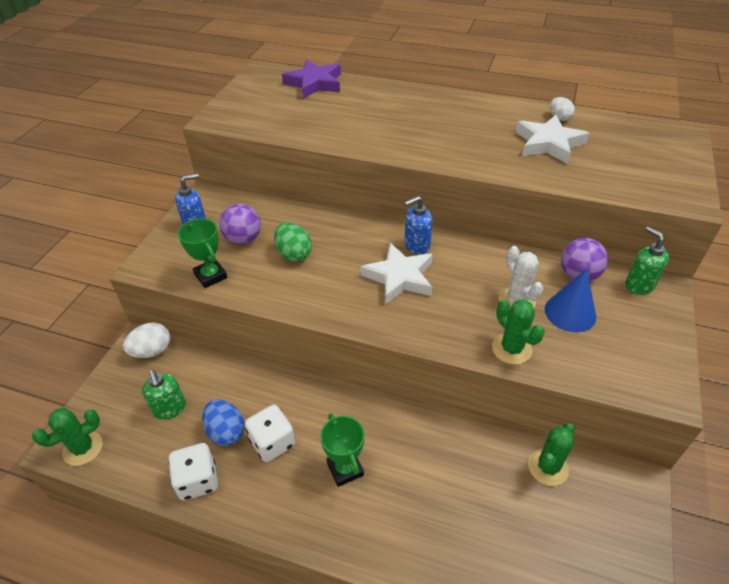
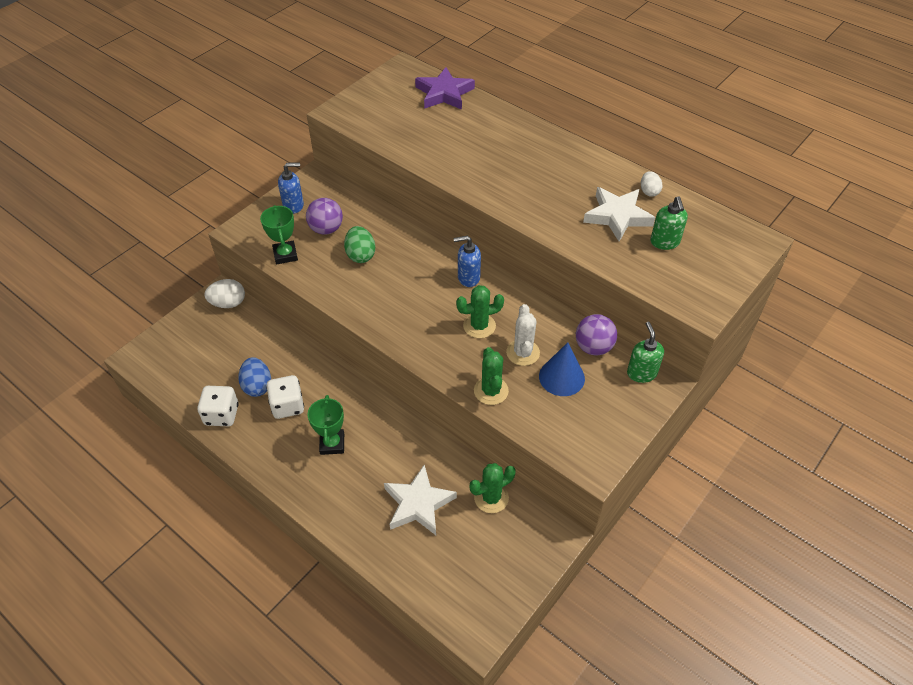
camera: 20 degrees right, 5 degrees up
green cactus [32,408,103,466] -> green cactus moved to [456,285,504,338]
green soap dispenser [142,370,186,420] -> green soap dispenser moved to [650,196,688,250]
white star [361,243,433,304] -> white star moved to [384,464,457,535]

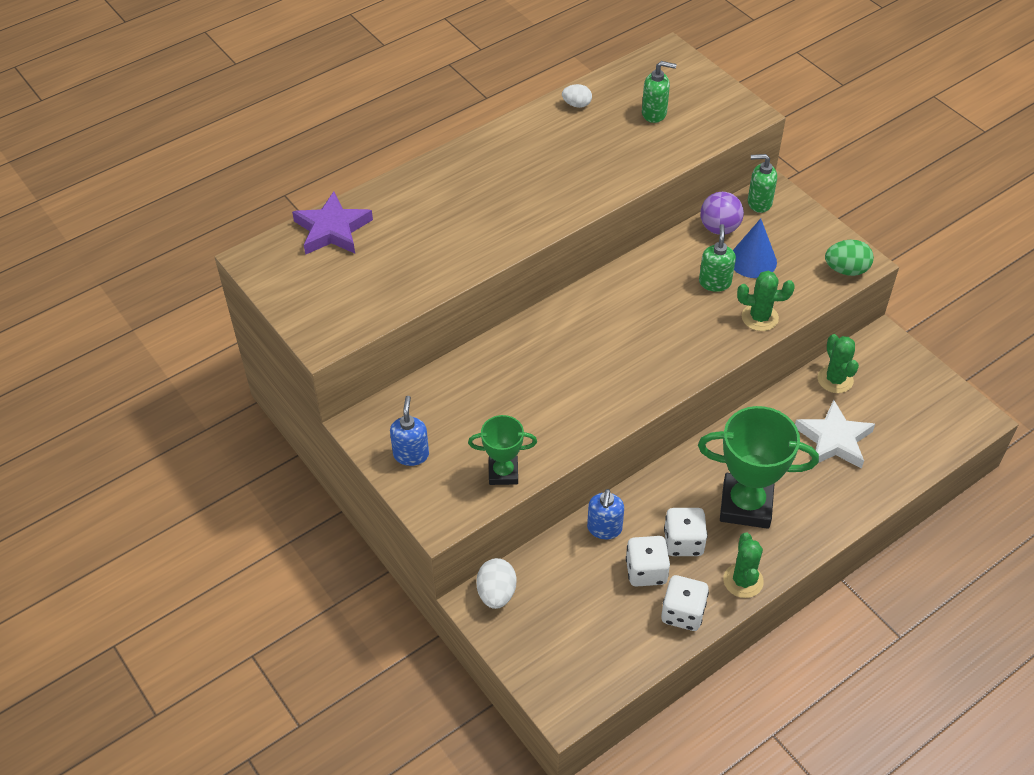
camera: 75 degrees left, 0 degrees up
blue egg [238,357,271,397] -> white dice [626,536,670,587]
purple ball [306,198,343,235] -> none
green trophy [307,395,344,455] -> green trophy [698,406,819,529], size x1.79
green egg [344,226,375,263] -> green egg moved to [825,240,874,276]
blue soap dispenser [454,236,481,287] -> blue soap dispenser moved to [587,489,624,539]
green cactus [456,285,504,338] -> green cactus moved to [723,533,764,598]
white cactus [506,304,540,366] -> green soap dispenser [699,224,736,292]
white star [583,187,655,242] -> none

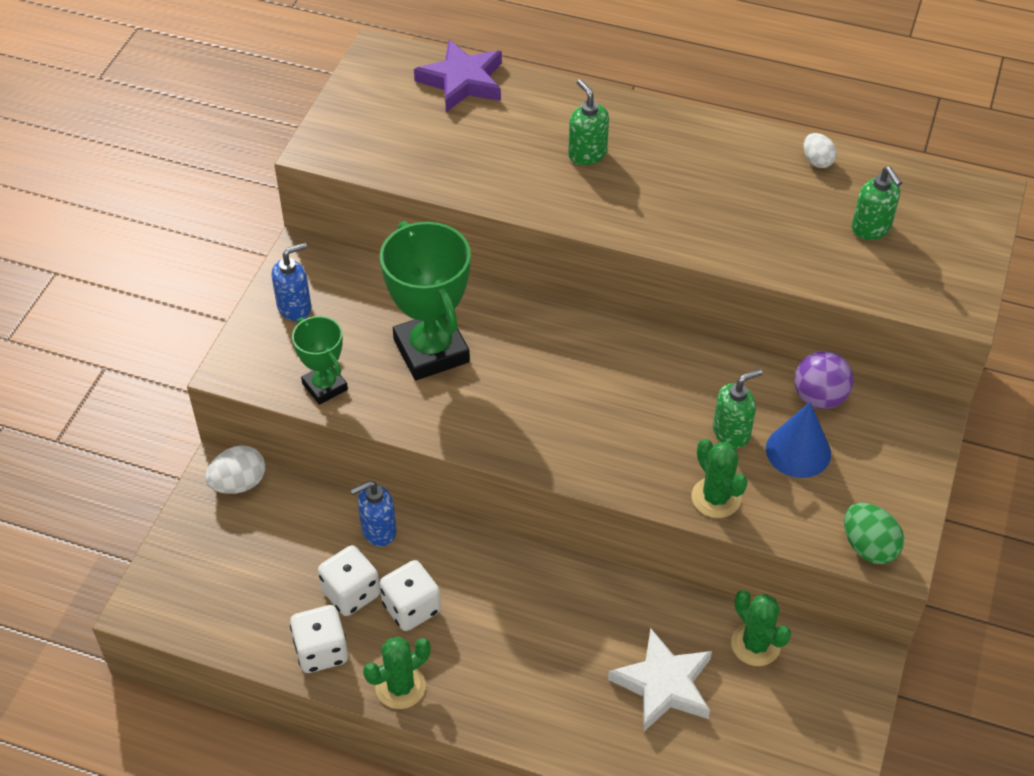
camera: 55 degrees right, 0 degrees up
green trophy [698,406,819,529] -> green trophy moved to [380,221,471,380]
green soap dispenser [748,154,777,213] -> green soap dispenser moved to [568,79,609,165]
green cactus [818,334,859,393] -> green cactus turned 75 degrees counterclockwise [731,590,791,666]

